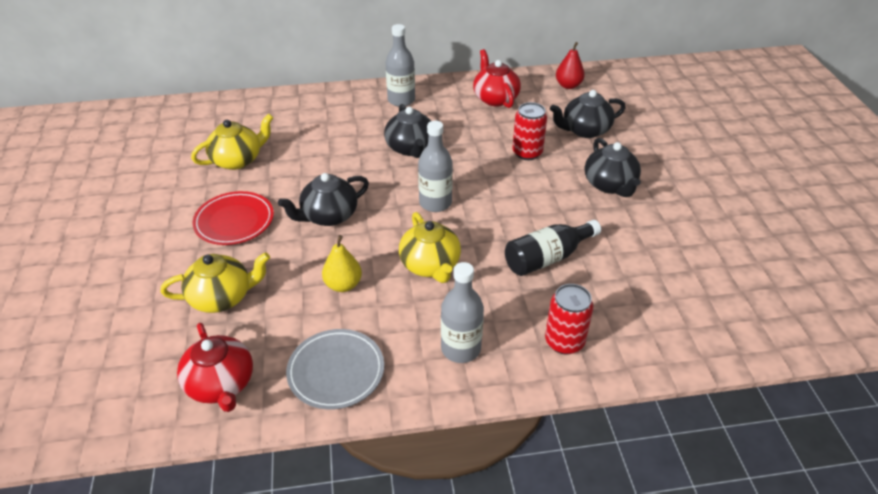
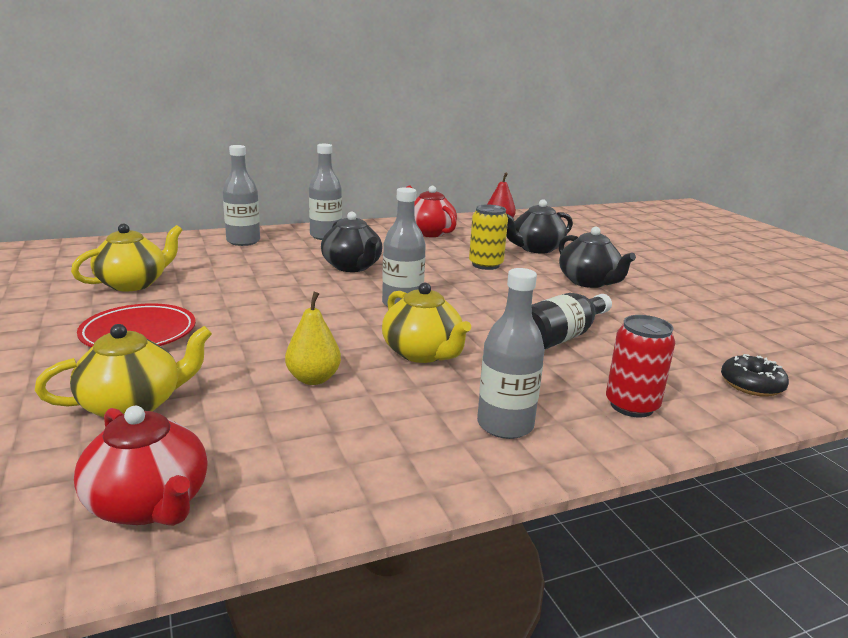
camera: 15 degrees left, 20 degrees down
black teapot [278,173,369,226] -> none
grey plate [286,329,384,410] -> none
red can [512,102,547,160] -> yellow can [469,205,508,270]
none -> grey bottle [223,145,260,246]
none -> black donut [721,354,789,397]

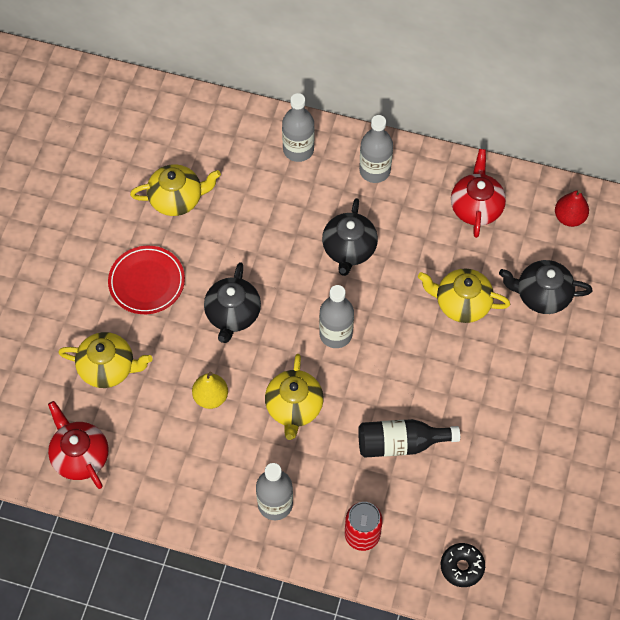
camera: 40 degrees right, 40 degrees up
red teapot [74,406,208,526] -> red teapot turned 150 degrees clockwise [48,401,109,489]
yellow can [469,205,508,270] -> yellow teapot [418,268,510,323]
black teapot [559,227,636,288] -> black teapot moved to [204,262,261,343]

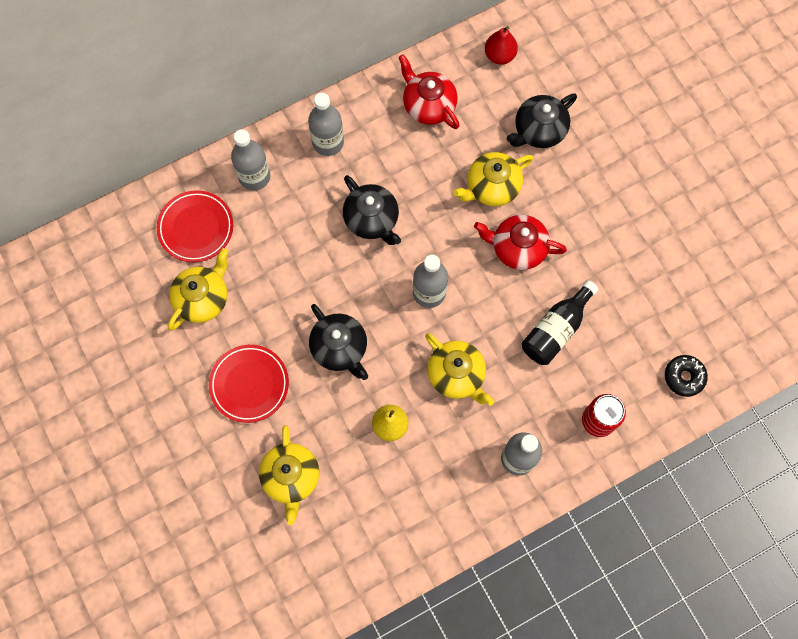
camera: 45 degrees left, 10 degrees up
red teapot [48,401,109,489] -> red teapot moved to [474,215,567,270]
yellow teapot [58,332,152,388] -> yellow teapot turned 120 degrees clockwise [259,425,319,525]
none -> red plate [157,190,233,262]

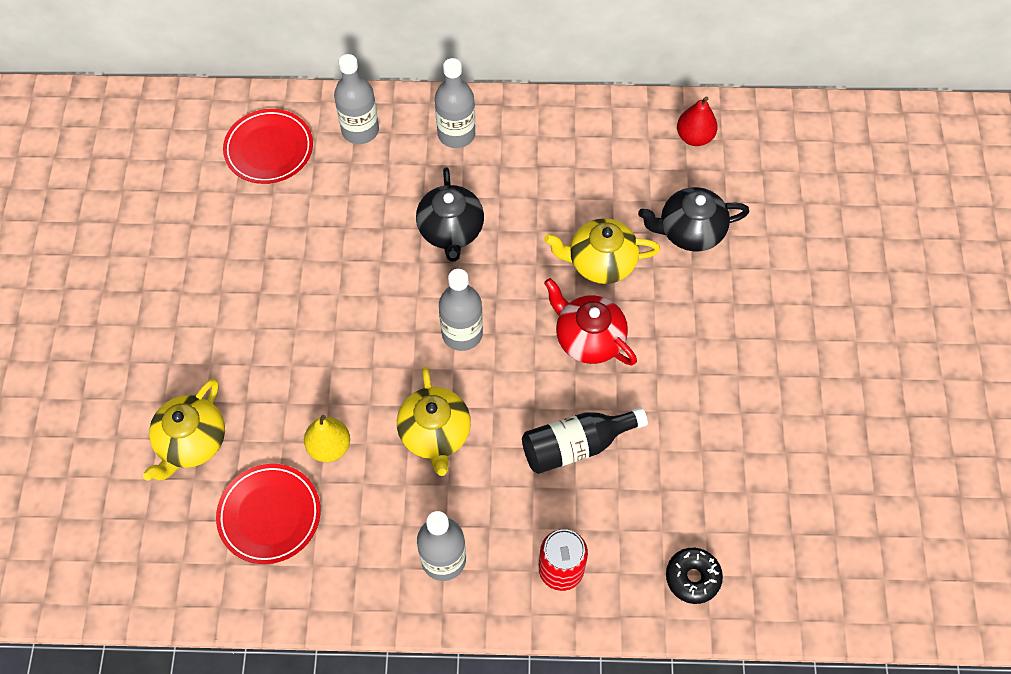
camera: 30 degrees right, 10 degrees down
yellow teapot [168,248,228,330] -> none
red plate [209,345,289,423] -> red plate moved to [216,464,321,564]
black teapot [309,304,368,380] -> none
red teapot [398,54,460,129] -> none

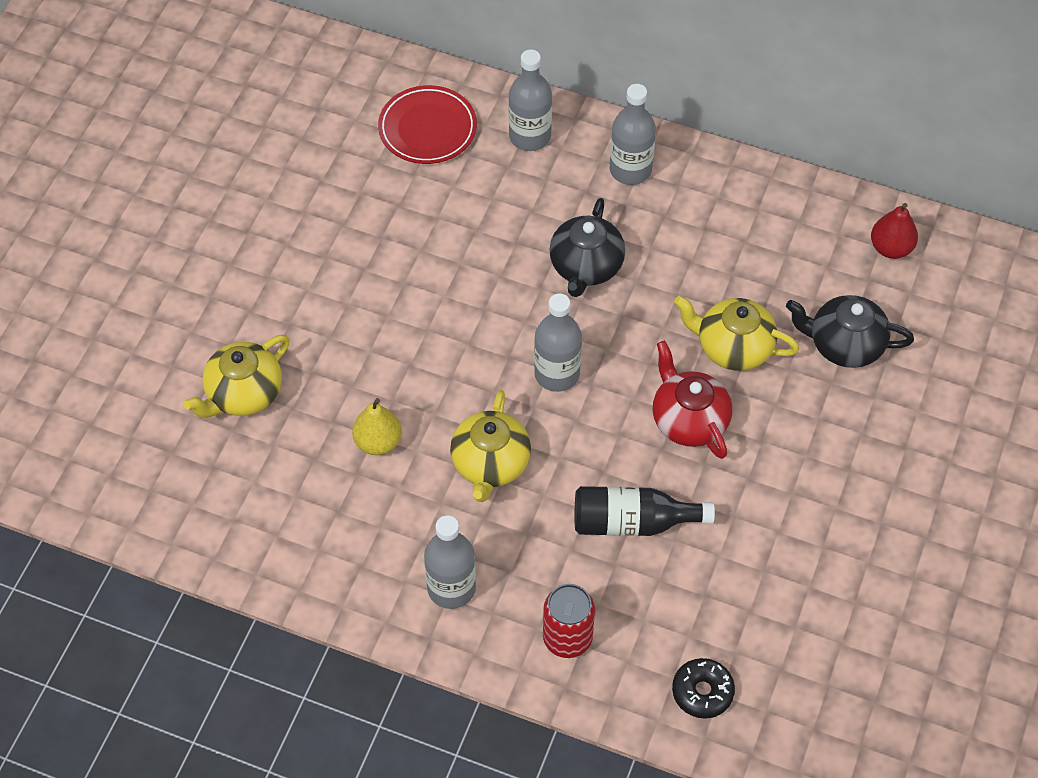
camera: 20 degrees right, 5 degrees down
red plate [216,464,321,564] -> none

